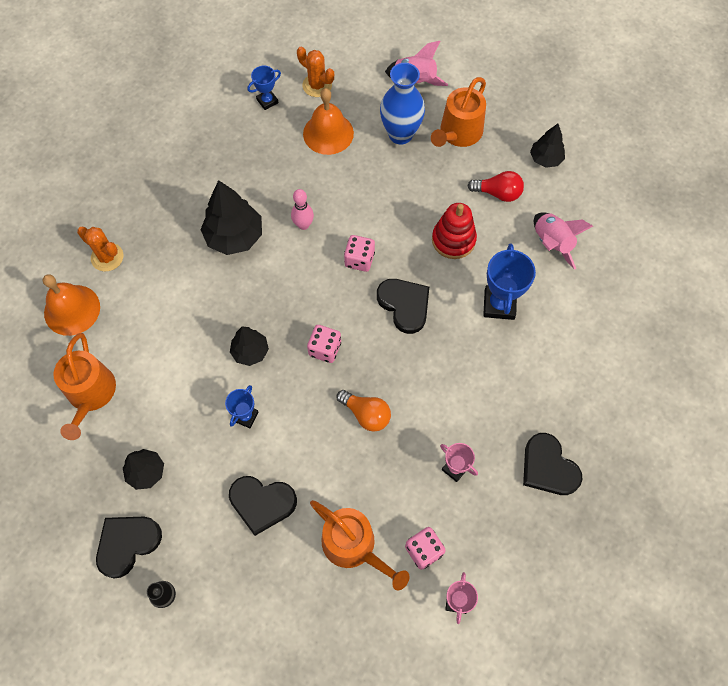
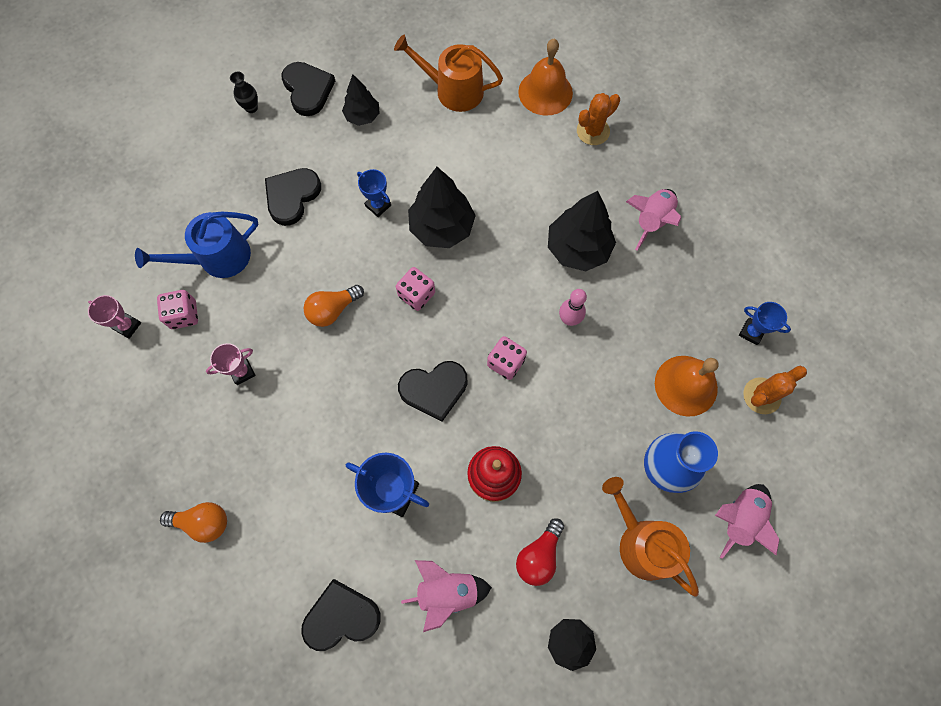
camera: 110 degrees right, 5 degrees up
black tree [230,327,269,366] -> black tree [408,167,476,248], size x1.68
blue trophy [247,66,281,110] -> blue trophy turned 45 degrees counterclockwise [739,302,791,345]
orange watering can [310,500,410,590] -> blue watering can [135,212,258,278]
black heart [523,433,583,495] -> black heart moved to [301,579,381,651]
none -> orange light bulb [160,502,227,543]
none -> pink rocket [626,189,681,250]

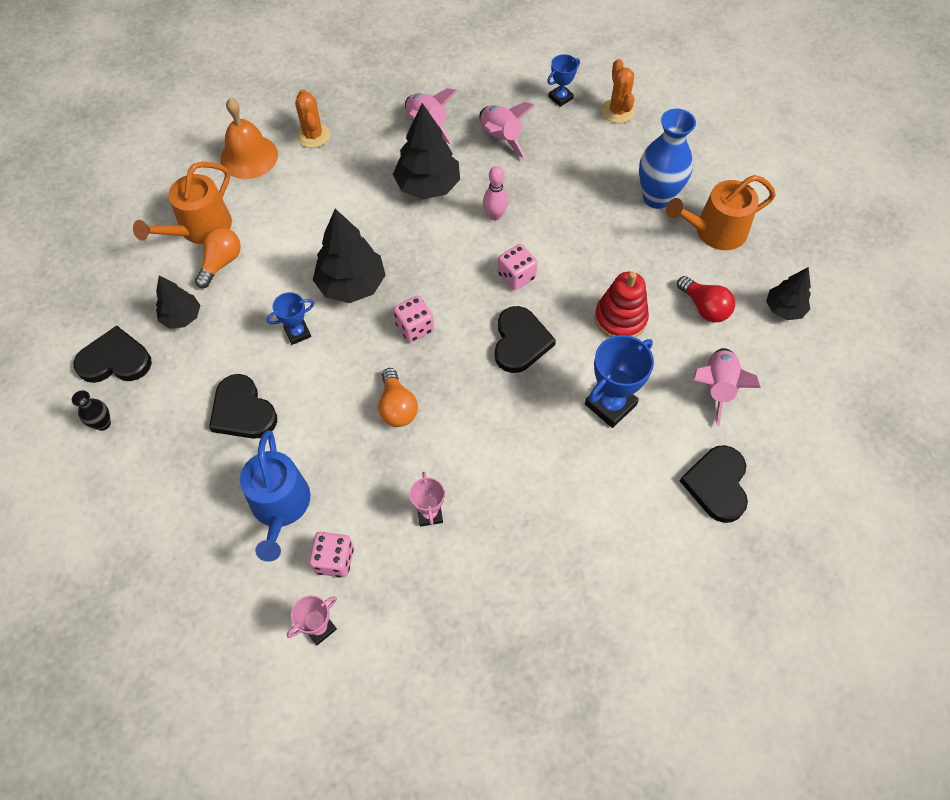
camera: 70 degrees left, 10 degrees down
orange light bulb [160,502,227,543] -> orange light bulb moved to [195,227,241,288]
orange bell [655,356,719,417] -> none
pink rocket [715,484,779,559] -> pink rocket moved to [479,102,535,159]

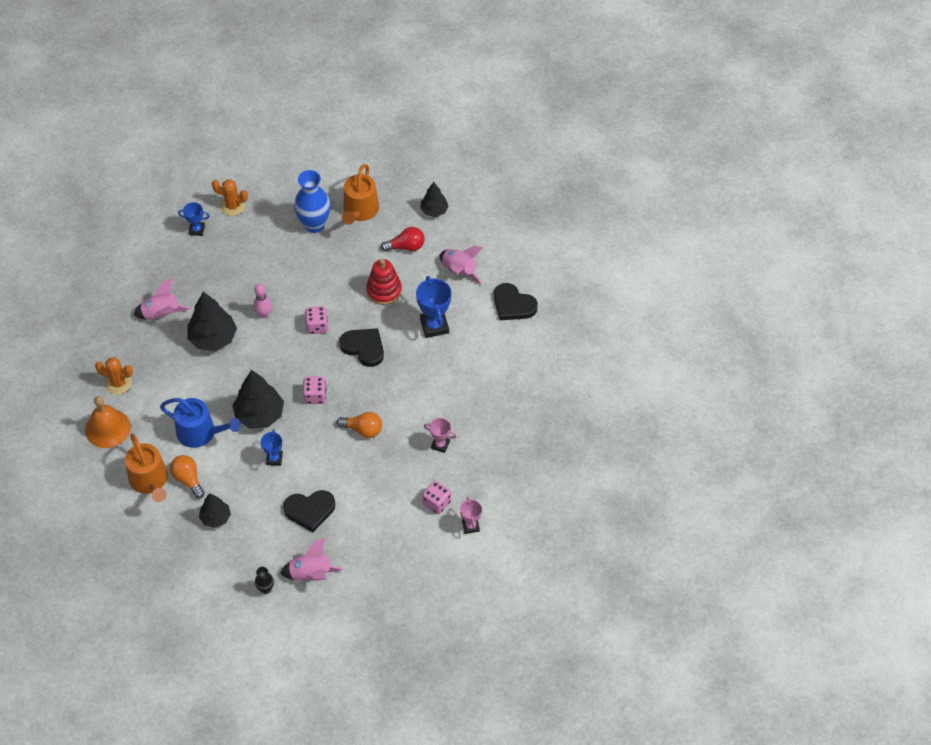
camera: 60 degrees left, 5 degrees down
black heart [74,326,152,383] -> none
blue watering can [240,430,310,562] -> blue watering can moved to [160,398,241,448]
pink rocket [479,102,535,159] -> pink rocket moved to [280,538,343,581]
blue trophy [547,54,580,107] -> blue trophy turned 75 degrees counterclockwise [178,202,210,236]

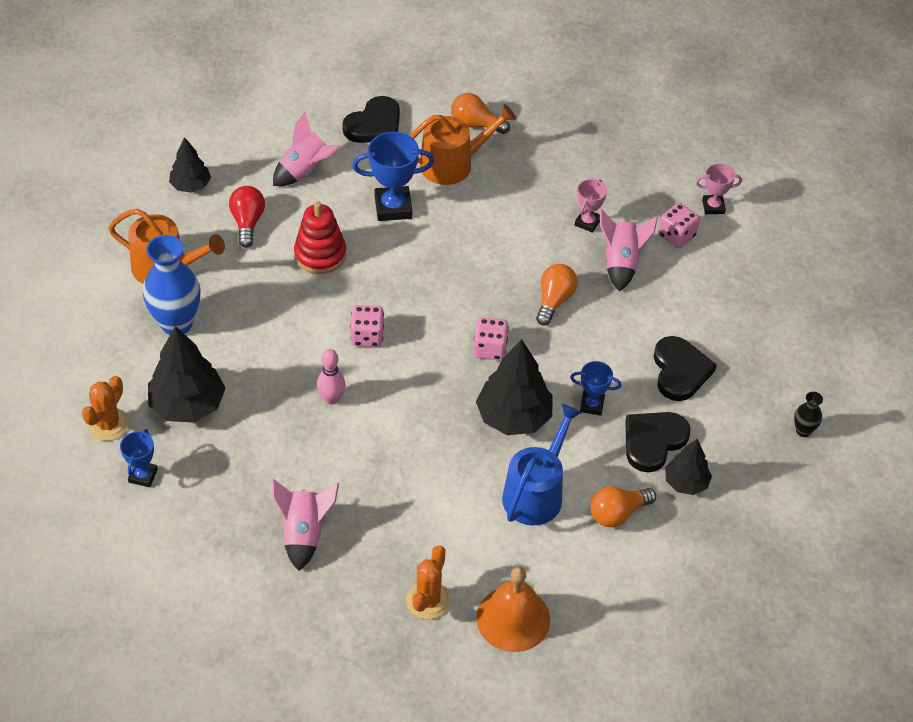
camera: 85 degrees left, 5 degrees down
orange watering can [125,434,168,502] -> orange watering can moved to [410,104,516,185]
black tree [187,292,237,351] -> black tree moved to [148,326,226,423]
pink rocket [280,538,343,581] -> pink rocket moved to [600,209,658,292]
black heart [339,328,384,367] -> black heart moved to [625,412,691,472]
none -> orange light bulb [451,93,510,134]

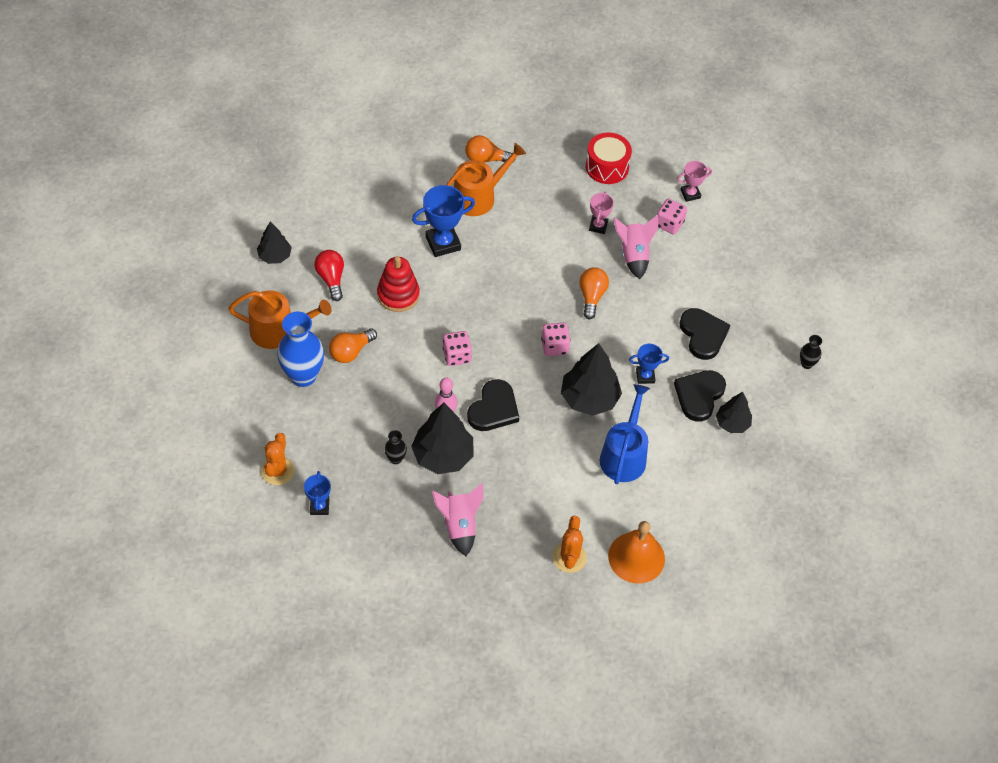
camera: 15 degrees left, 5 degrees up
black tree [148,326,226,423] -> black tree moved to [411,403,473,474]
pink rocket [273,112,341,186] -> none
black heart [342,96,400,143] -> black heart moved to [467,379,519,431]
orange light bulb [590,486,656,527] -> orange light bulb moved to [329,328,377,363]
none -> black vase [384,430,407,464]
none -> red drum [586,132,632,184]

